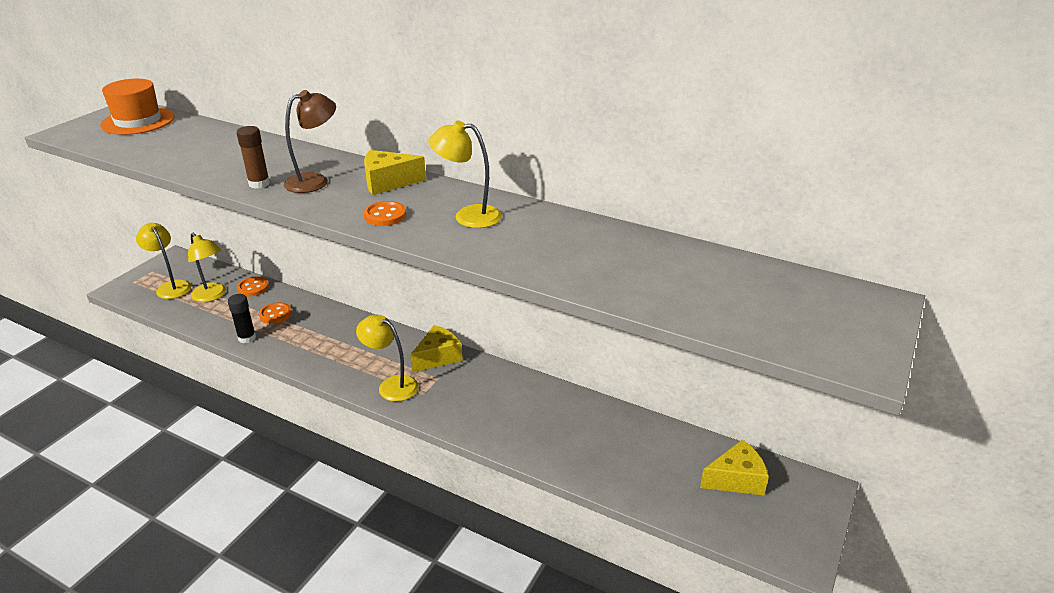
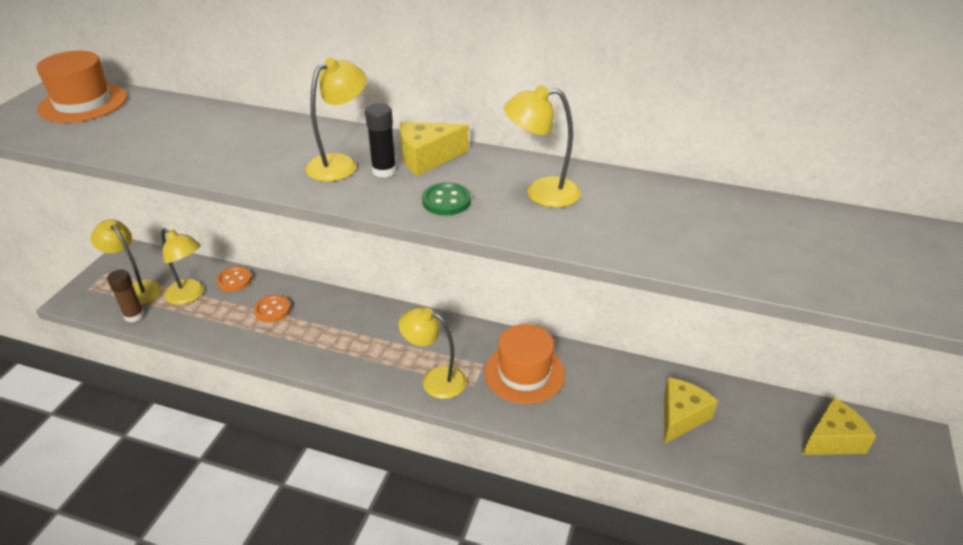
camera: 10 degrees left, 5 degrees up
black glue stick [228,294,256,343] -> black glue stick moved to [365,104,397,178]
brown glue stick [237,126,270,189] -> brown glue stick moved to [107,269,144,322]
brown lamp [284,90,336,193] -> yellow lamp [306,58,367,182]
orange button [364,201,406,226] -> green button [422,183,471,216]
yellow cheese [410,325,463,372] -> yellow cheese moved to [664,377,718,444]
none -> orange hat [484,324,565,404]

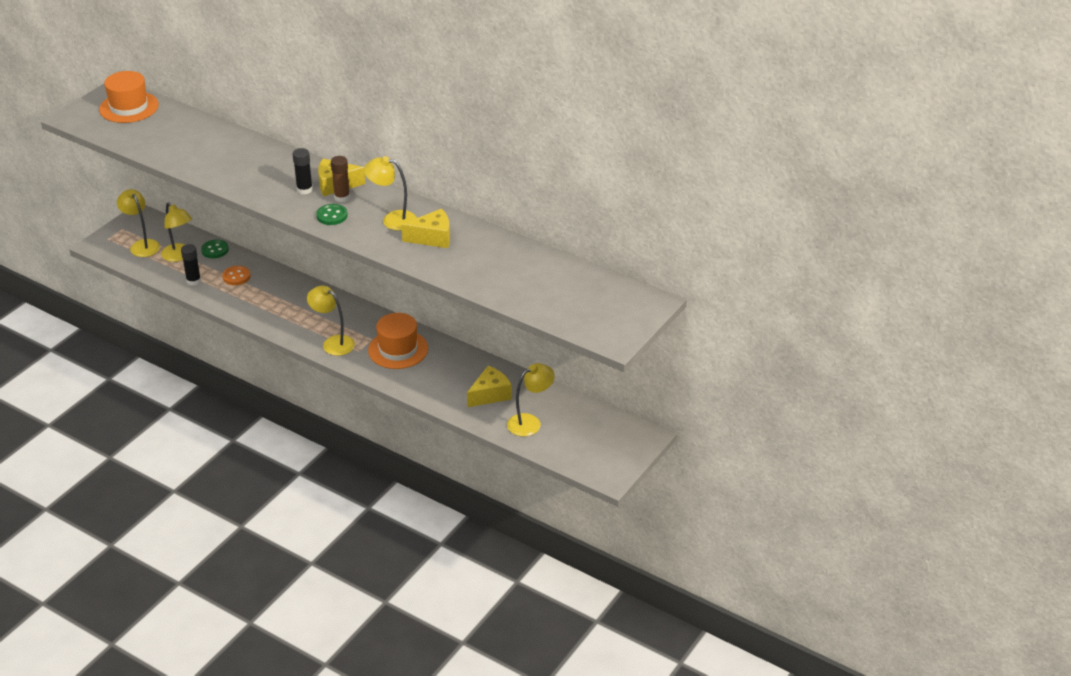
camera: 15 degrees right, 0 degrees up
brown glue stick [107,269,144,322] -> brown glue stick moved to [331,156,350,202]
orange button [216,266,252,292] -> green button [201,239,229,258]
yellow lamp [306,58,367,182] -> yellow lamp moved to [507,363,555,437]
yellow cheese [801,397,876,455] -> yellow cheese moved to [401,209,450,248]
none -> black glue stick [181,244,201,286]

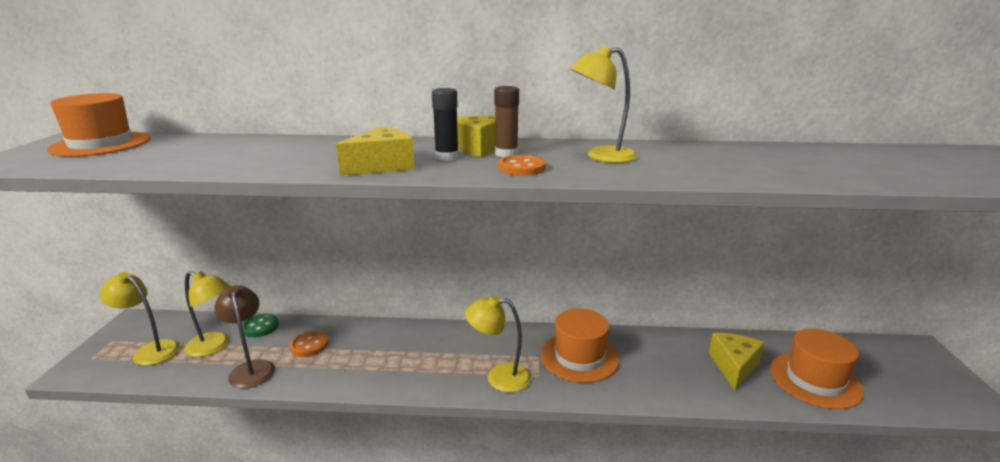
camera: 30 degrees left, 15 degrees down
black glue stick [181,244,201,286] -> brown lamp [214,285,275,389]
green button [316,204,348,225] -> orange button [498,155,546,176]
yellow cheese [401,209,450,248] -> yellow cheese moved to [336,127,415,176]
yellow lamp [507,363,555,437] -> orange hat [770,329,864,409]

